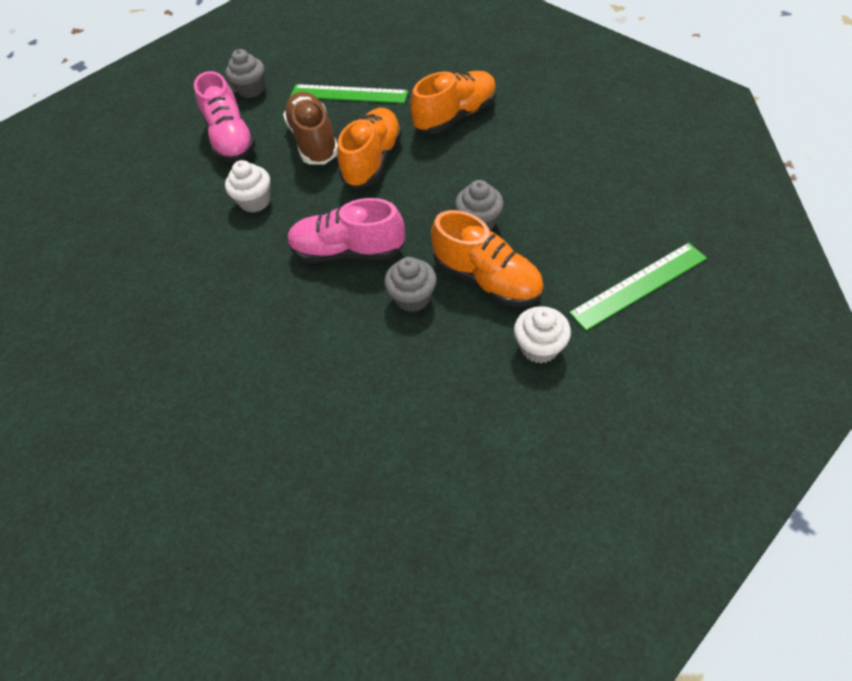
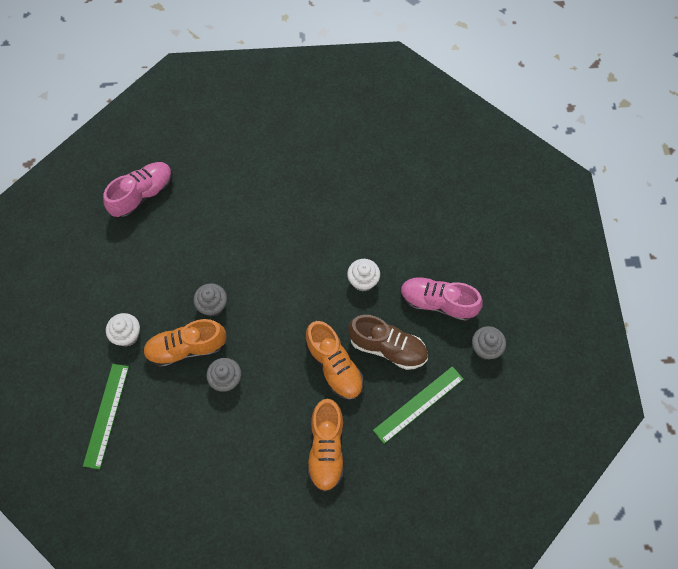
camera: 125 degrees right, 10 degrees up
pink shoe [287,198,405,263] -> pink shoe moved to [103,162,173,219]

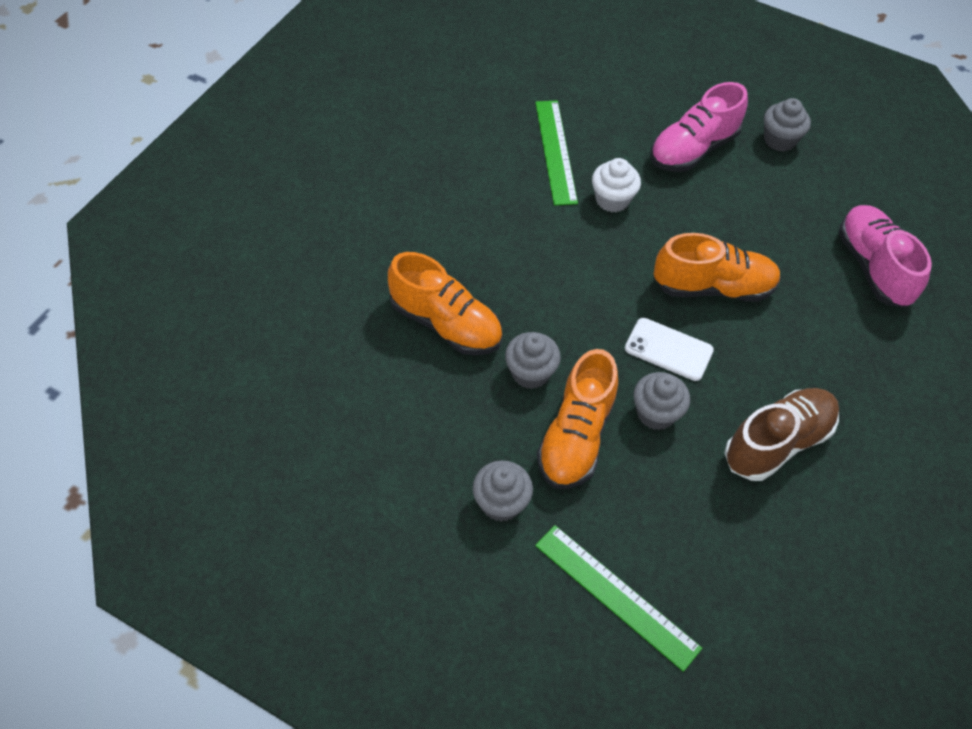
camera: 60 degrees left, 10 degrees down
pink shoe [103,162,173,219] -> pink shoe moved to [839,205,932,308]
white cupcake [106,313,140,346] -> grey cupcake [473,460,533,522]
orange shoe [307,398,345,492] -> orange shoe moved to [388,252,502,355]
brown shoe [348,315,428,370] -> brown shoe moved to [724,388,839,481]
green ruler [373,366,464,444] -> green ruler moved to [535,101,578,206]
none -> white phone [625,318,714,381]

